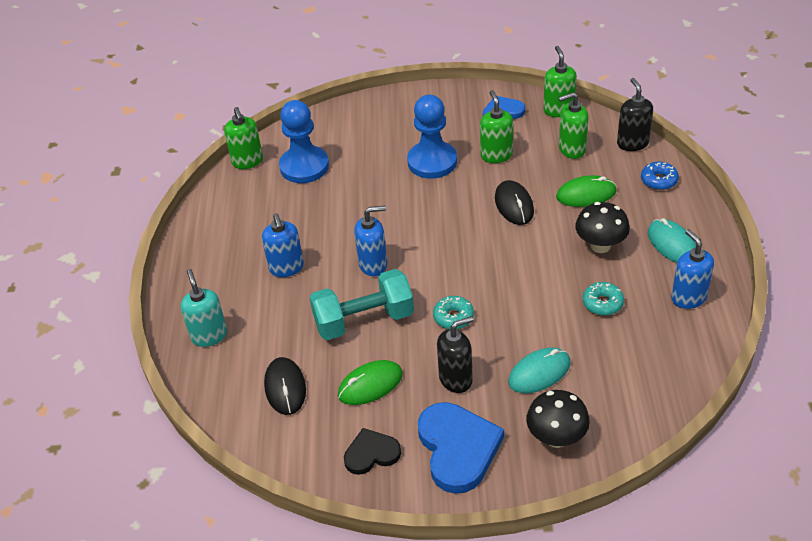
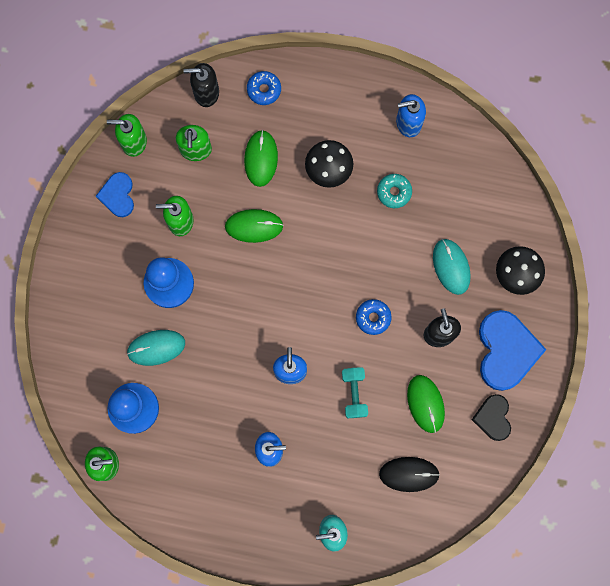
camera: 80 degrees left, 35 degrees up
turquoise dumbbell [309,269,414,340] -> turquoise dumbbell [342,367,368,418], size x0.58
blue heart [418,402,504,494] -> blue heart turned 90 degrees clockwise [479,310,547,391]
turquoise donut [433,296,474,329] -> blue donut [356,299,392,335]
black mouse [495,180,534,225] -> green mouse [225,209,283,243]
turquoise mouse [648,218,696,263] -> turquoise mouse moved to [127,330,185,366]

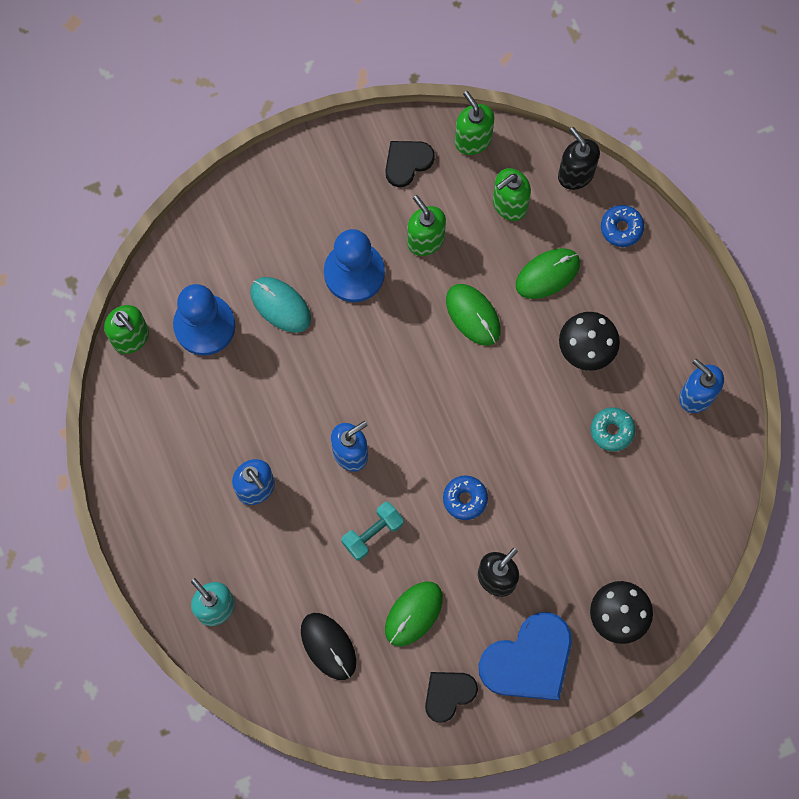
camera: 55 degrees right, 5 degrees down
blue heart [96,172,134,217] -> black heart [385,141,435,187]
turquoise mouse [433,239,471,295] -> none

